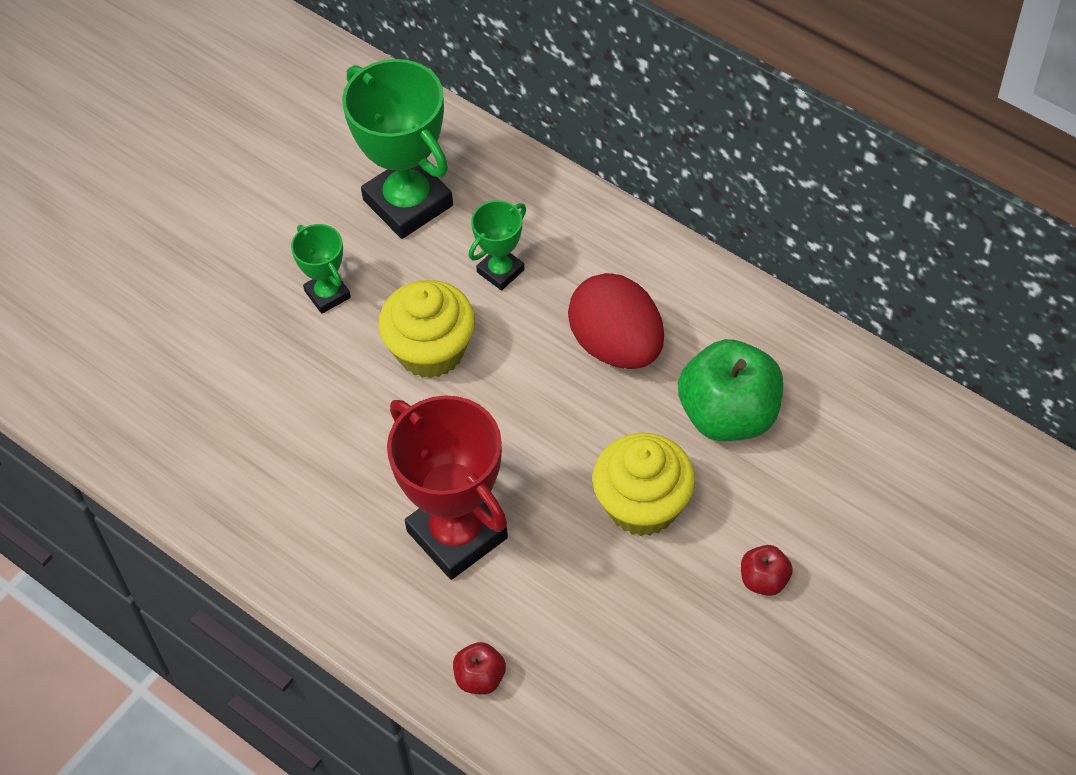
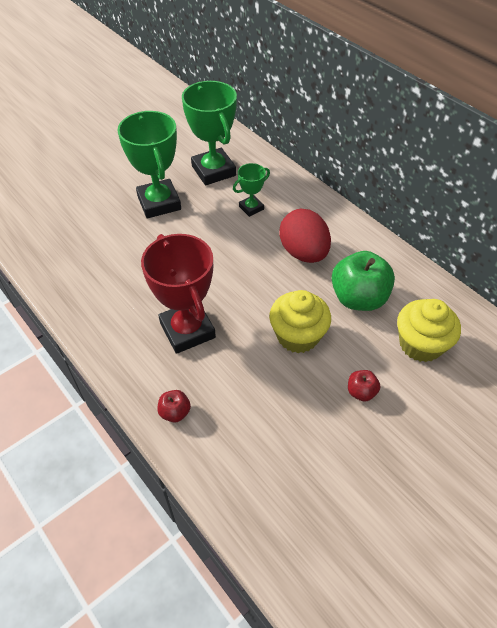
camera: 10 degrees right, 5 degrees down
green trophy [291,224,351,314] -> green trophy [117,111,181,218], size x1.96
yellow cupcake [378,280,475,379] -> yellow cupcake moved to [397,299,461,362]

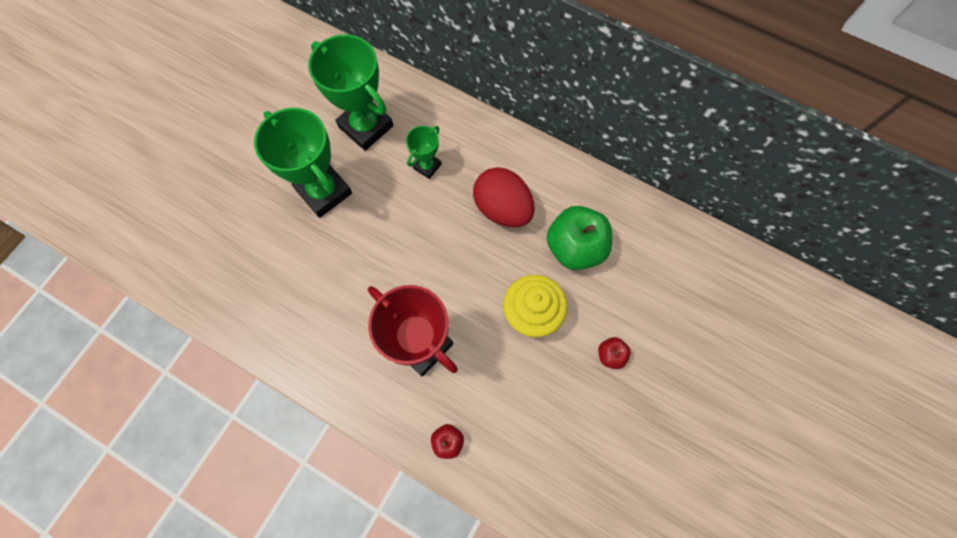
camera: 20 degrees left, 20 degrees up
yellow cupcake [397,299,461,362] -> none

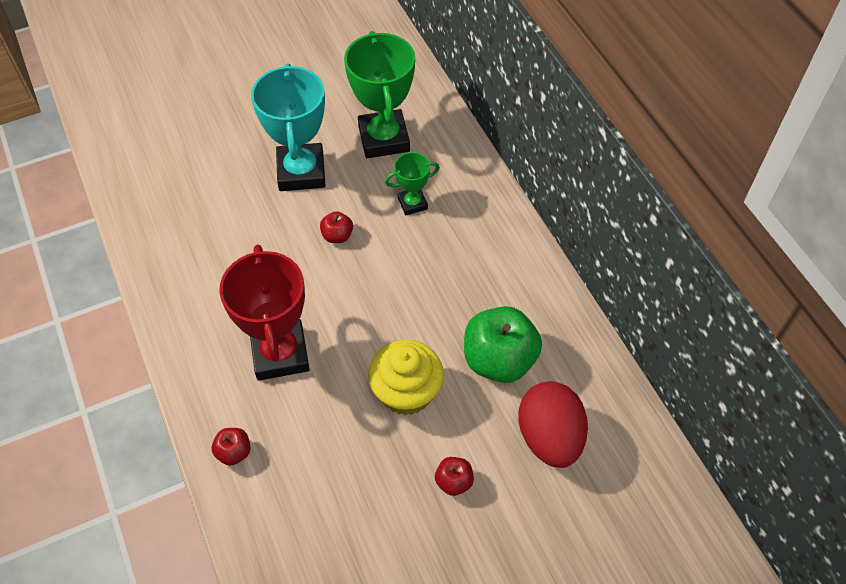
camera: 35 degrees right, 15 degrees down
green trophy [254,108,352,218] -> turquoise trophy [251,63,326,191]
red egg [473,167,535,227] -> red egg moved to [518,381,588,468]
none -> red apple [320,211,353,243]

